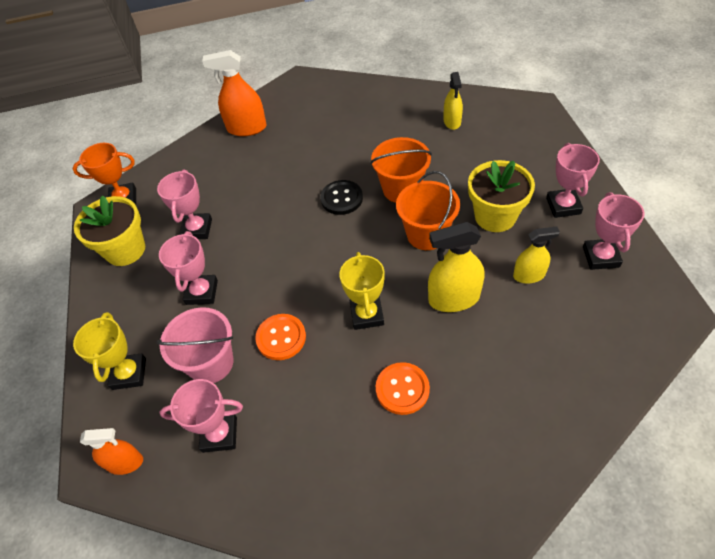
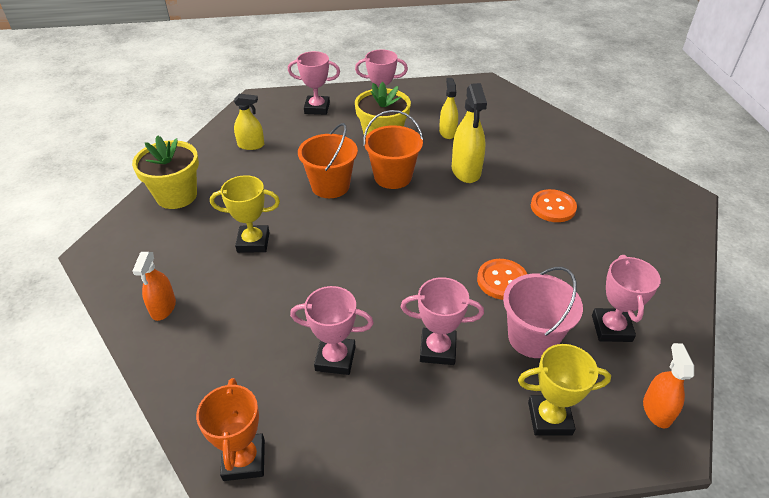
camera: 90 degrees left, 10 degrees down
yellow flower pot [74,195,145,266] -> yellow flower pot moved to [132,135,199,209]
orange spray bottle [202,50,267,136] -> orange spray bottle [133,252,176,321], size x0.63
black button [320,180,363,215] -> none
yellow trophy [339,252,385,330] -> yellow trophy moved to [210,175,280,253]
pink trophy [583,192,645,270] -> pink trophy moved to [288,51,340,115]

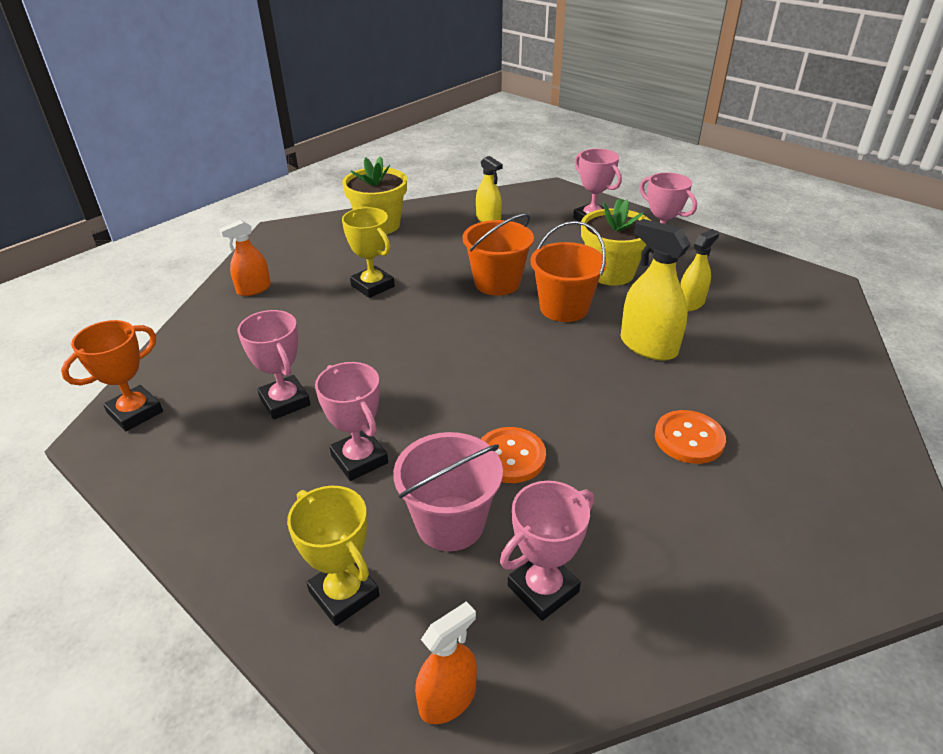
camera: 50 degrees right, 5 degrees down
yellow spray bottle [452,83,487,183] -> yellow spray bottle turned 90 degrees clockwise [621,219,691,361]

